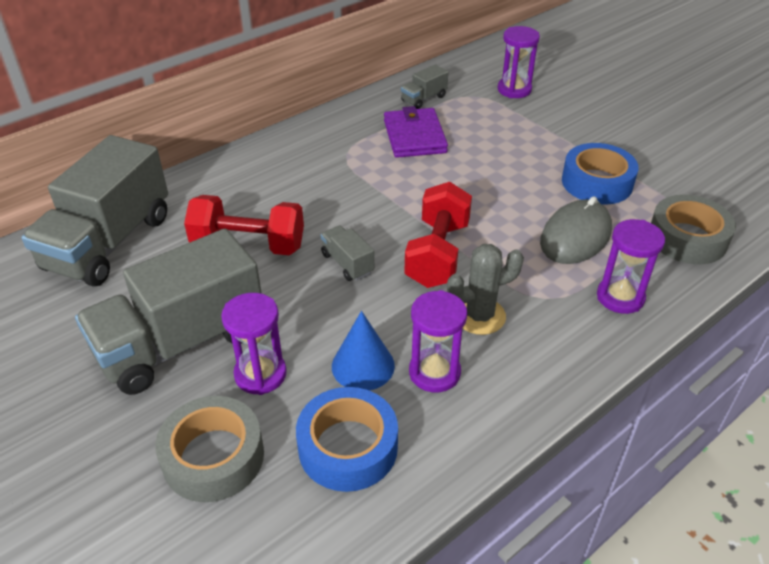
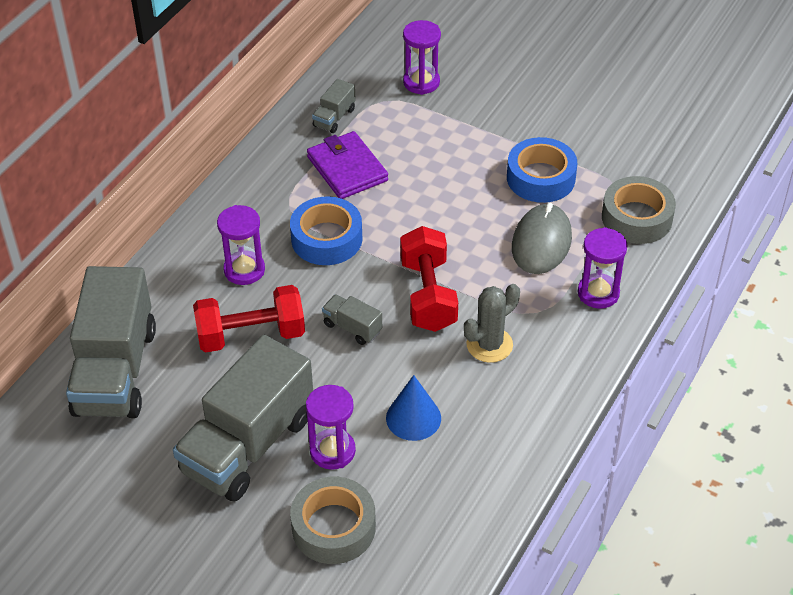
camera: 20 degrees left, 5 degrees up
blue tape [296,387,398,492] -> blue tape moved to [290,196,363,265]
purple hourglass [409,290,467,392] -> purple hourglass moved to [217,205,265,285]

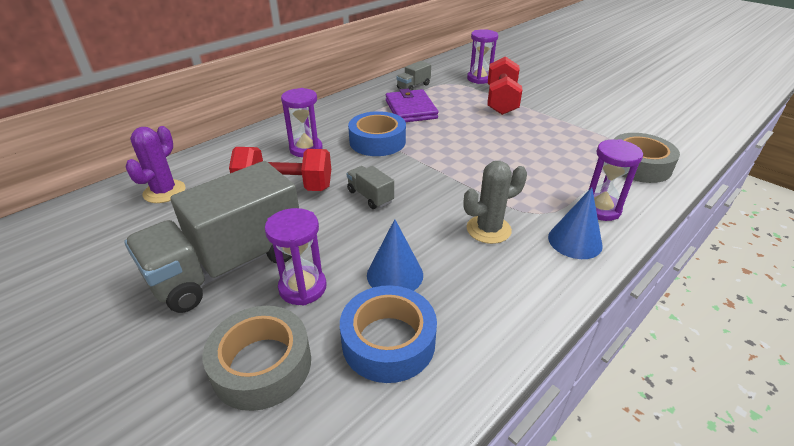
camera: 15 degrees right, 10 degrees down
grey truck [66,266,156,418] -> purple cactus [126,126,185,203]
red dumbbell [400,226,458,332] -> red dumbbell moved to [488,56,522,115]
blue tape [507,137,577,203] -> blue tape moved to [340,285,437,383]
grey mouse [512,203,572,274] -> none
none -> blue cone [548,187,603,259]

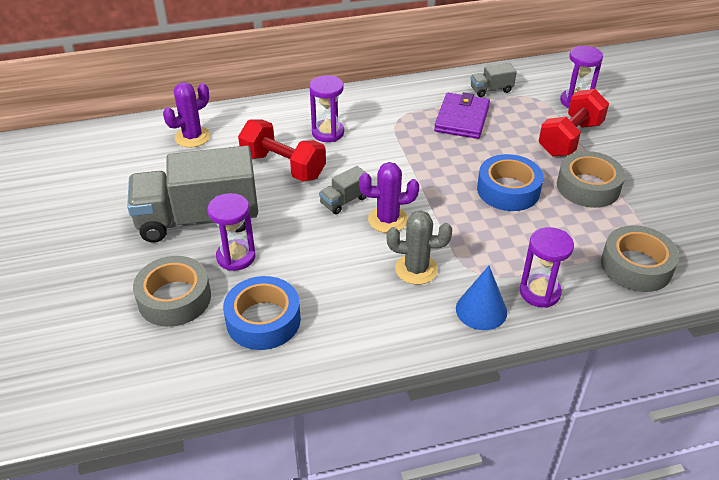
camera: 30 degrees right, 5 degrees up
grey truck [346,166,394,209] -> grey truck turned 120 degrees counterclockwise [319,166,370,214]
blue tape [348,111,406,156] -> blue tape moved to [477,154,544,211]
blue cone [367,219,423,291] -> none
none -> purple cactus [359,162,419,233]
none -> grey tape [557,151,625,208]

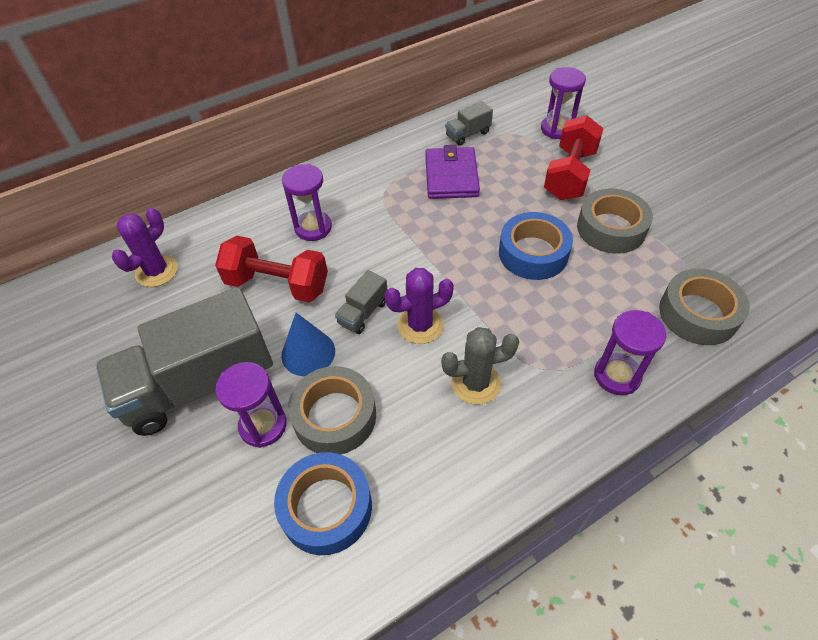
camera: 15 degrees left, 10 degrees up
grey tape [133,256,211,327] -> grey tape moved to [288,366,376,455]
blue cone [456,266,507,330] -> blue cone moved to [281,313,335,376]

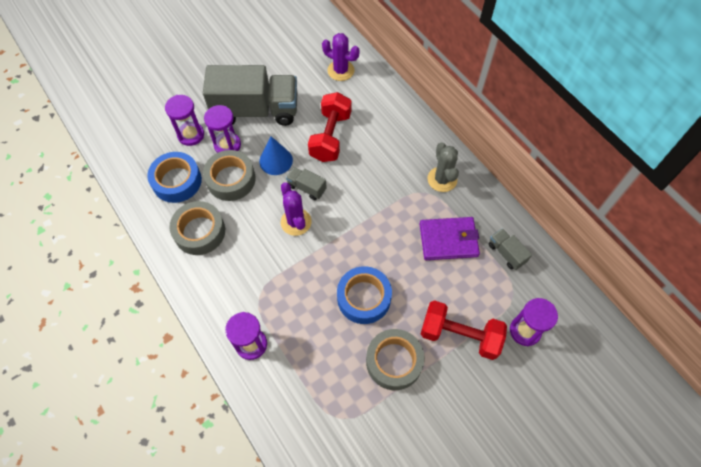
camera: 85 degrees right, 10 degrees up
grey truck [96,287,273,436] -> grey truck turned 120 degrees clockwise [203,65,297,126]
purple hourglass [282,164,332,241] -> purple hourglass moved to [165,95,204,146]
grey cactus [441,327,519,405] -> grey cactus moved to [428,142,459,192]
grey tape [659,269,750,345] -> grey tape moved to [169,201,225,255]

